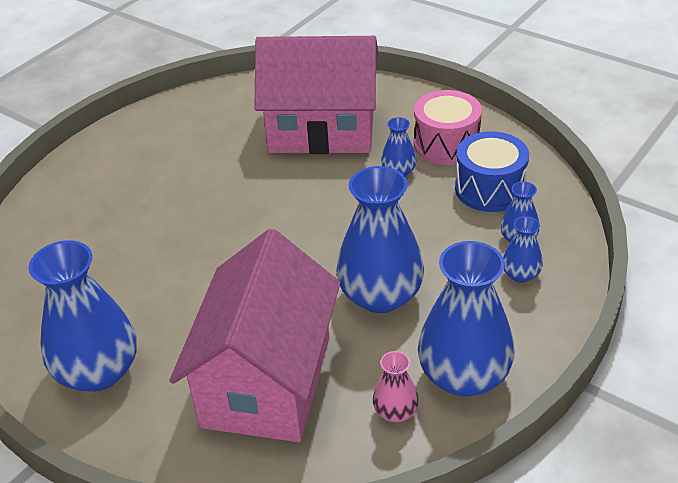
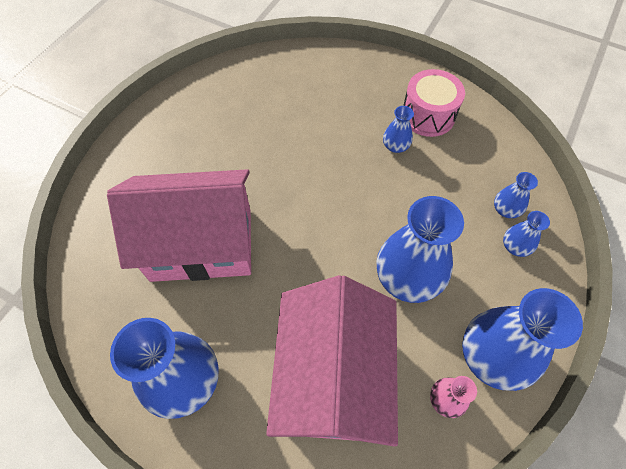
camera: 10 degrees left, 20 degrees up
pink house [255,36,379,154] -> pink house moved to [107,169,251,282]
blue drum [455,131,529,212] -> none

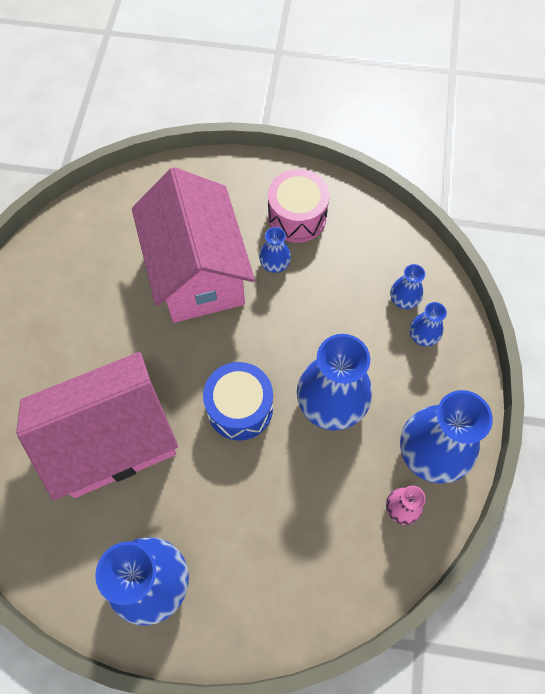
camera: 20 degrees left, 5 degrees up
pink house [266,275,398,447] -> pink house moved to [132,167,255,323]
none -> blue drum [203,362,273,441]

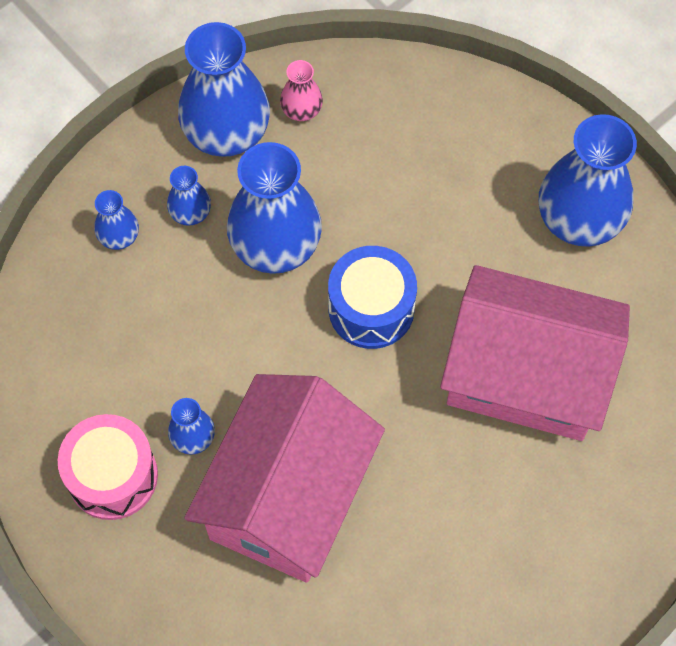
camera: 140 degrees left, 0 degrees up
blue vase [390,264,425,309] -> blue vase moved to [167,166,211,226]

